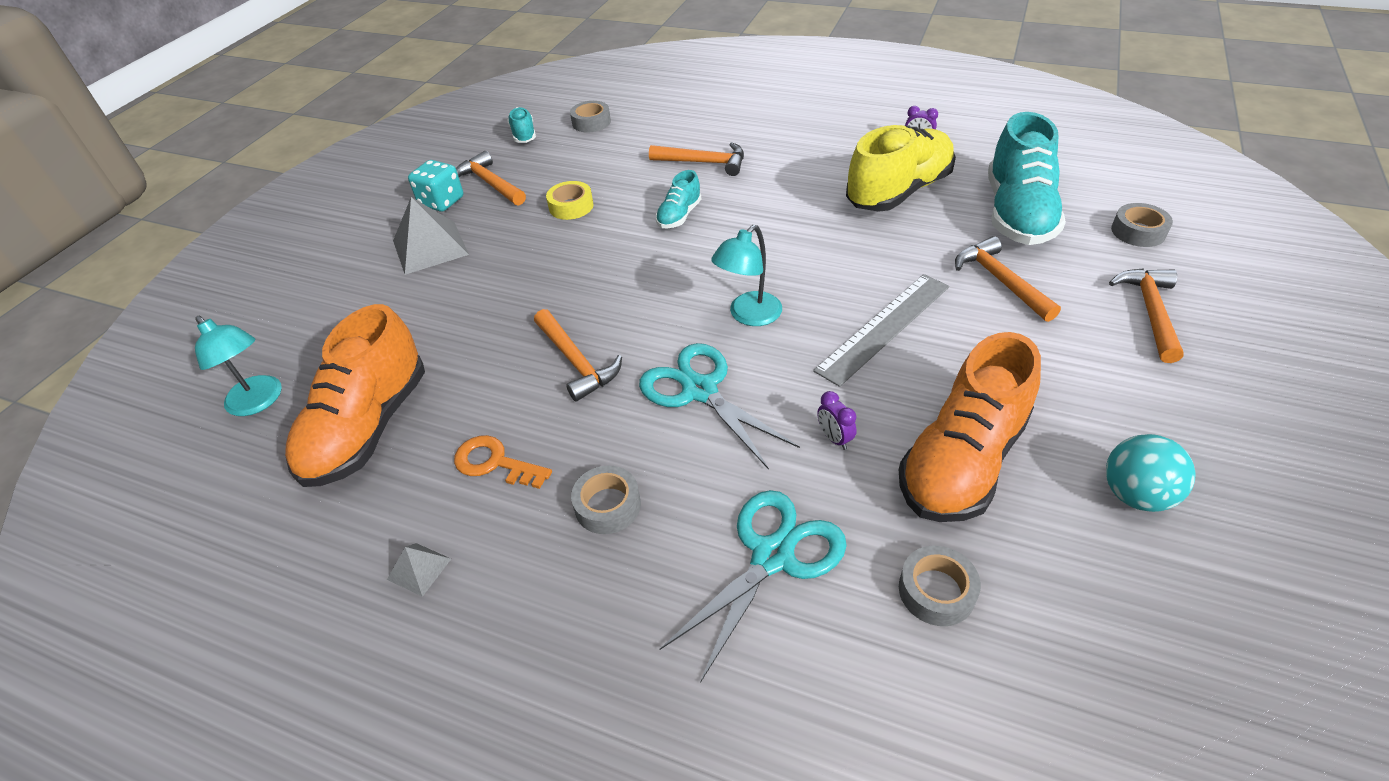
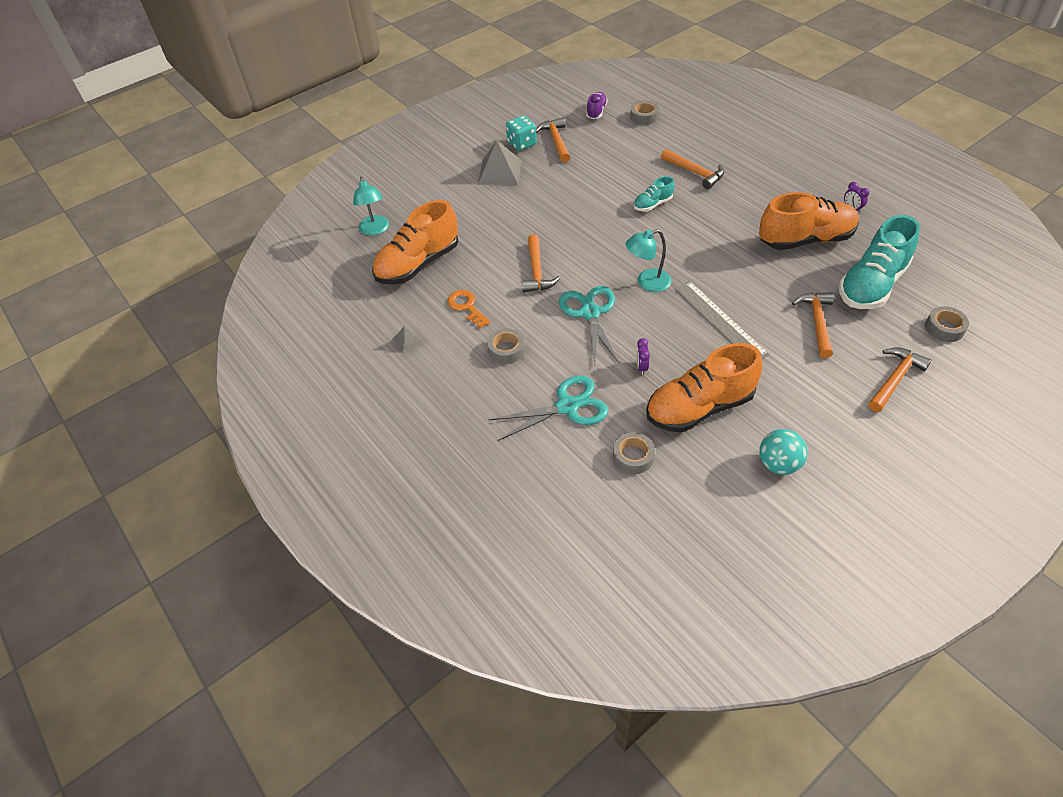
camera: 30 degrees right, 5 degrees up
turquoise shoe [507,107,536,143] -> purple shoe [586,92,608,119]
yellow tape [546,181,594,220] -> none
grey ruler [813,274,949,387] -> grey ruler turned 75 degrees clockwise [674,281,770,359]
yellow shoe [846,125,956,212] -> orange shoe [759,192,859,250]

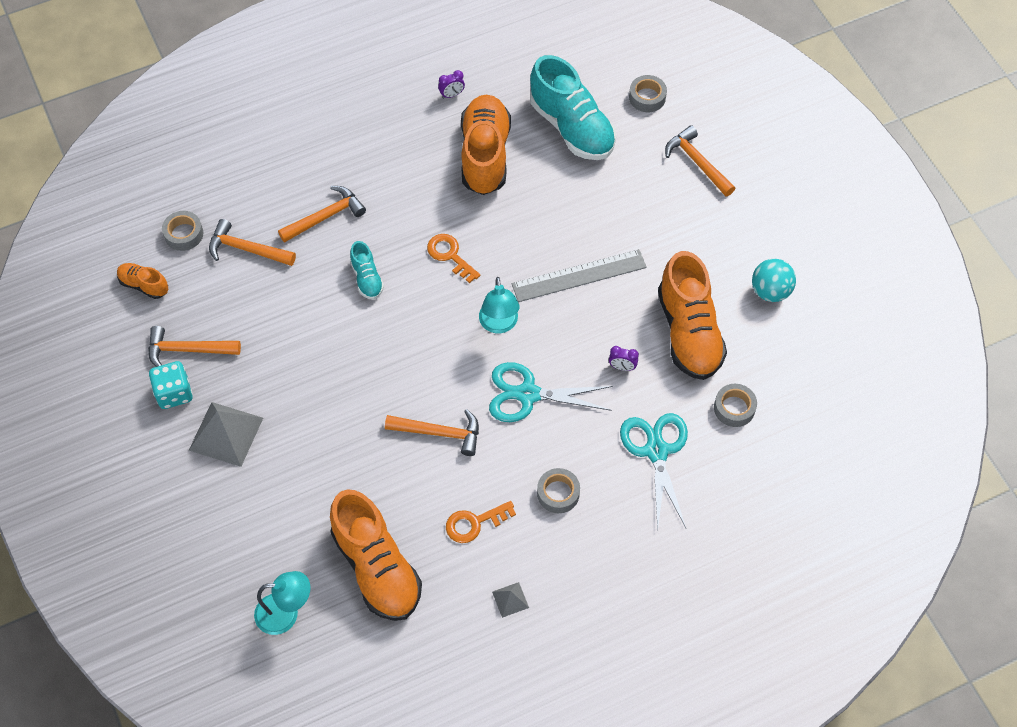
camera: 80 degrees left, 10 degrees up
purple shoe [586,92,608,119] -> orange shoe [117,263,168,299]
orange hammer [792,292,834,358] -> orange hammer moved to [209,219,296,266]
none -> orange key [427,234,481,283]

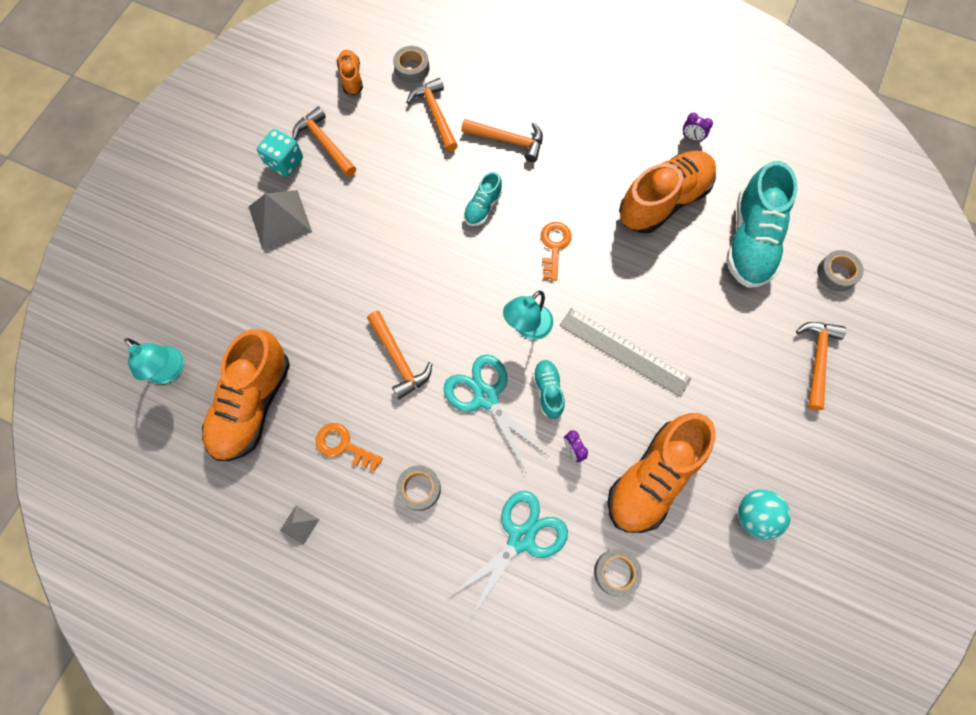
camera: 50 degrees right, 10 degrees up
none -> turquoise shoe [532,360,565,419]

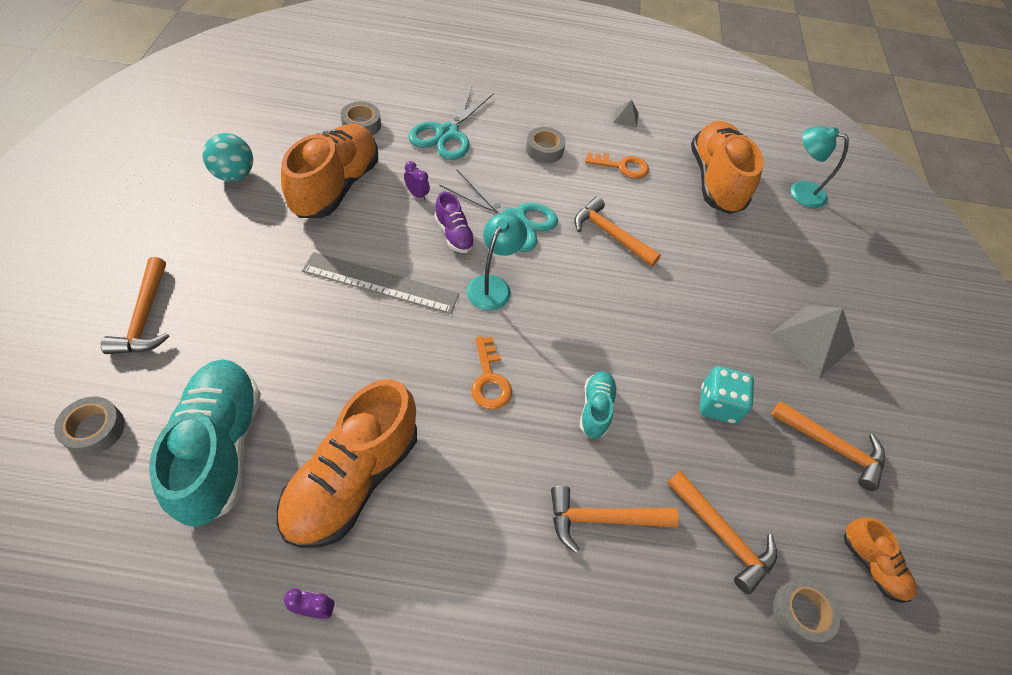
camera: 155 degrees right, 15 degrees down
turquoise dice [257,129,303,177] -> turquoise dice moved to [700,366,754,424]
turquoise shoe [532,360,565,419] -> purple shoe [435,192,476,253]

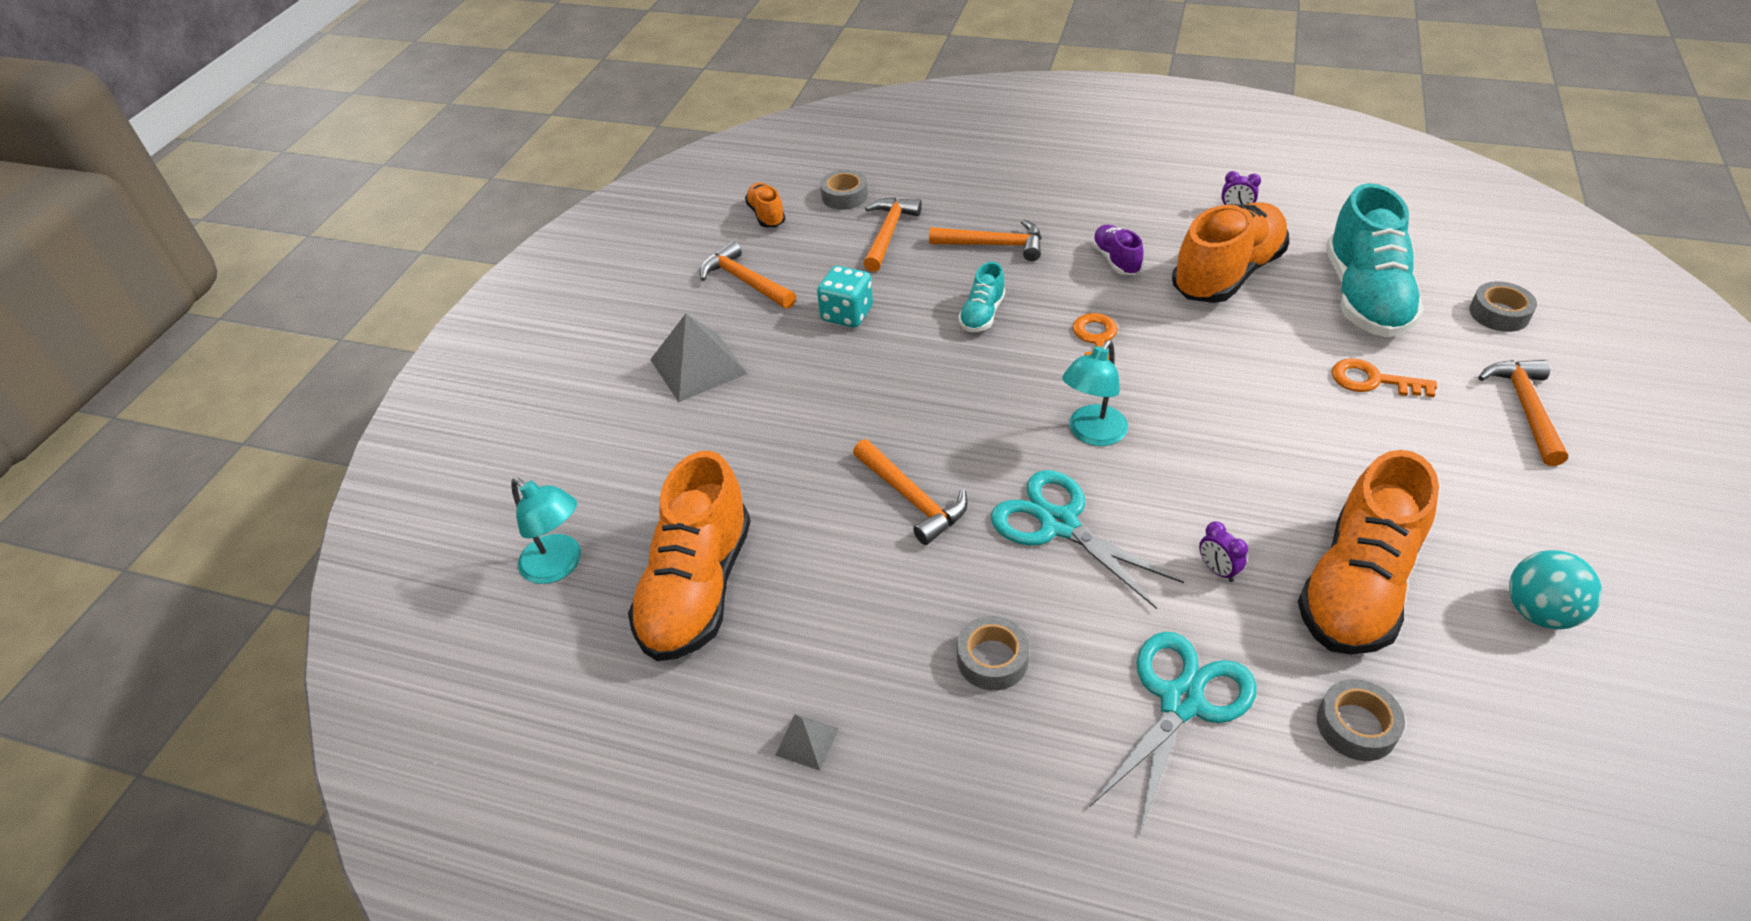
camera: 160 degrees left, 10 degrees down
grey ruler [302,252,459,314] -> none
purple shoe [435,192,476,253] -> purple shoe moved to [1092,224,1144,275]
orange key [585,152,649,179] -> orange key moved to [1332,358,1437,397]
orange hammer [667,470,777,594] -> orange hammer turned 45 degrees clockwise [863,197,922,272]

